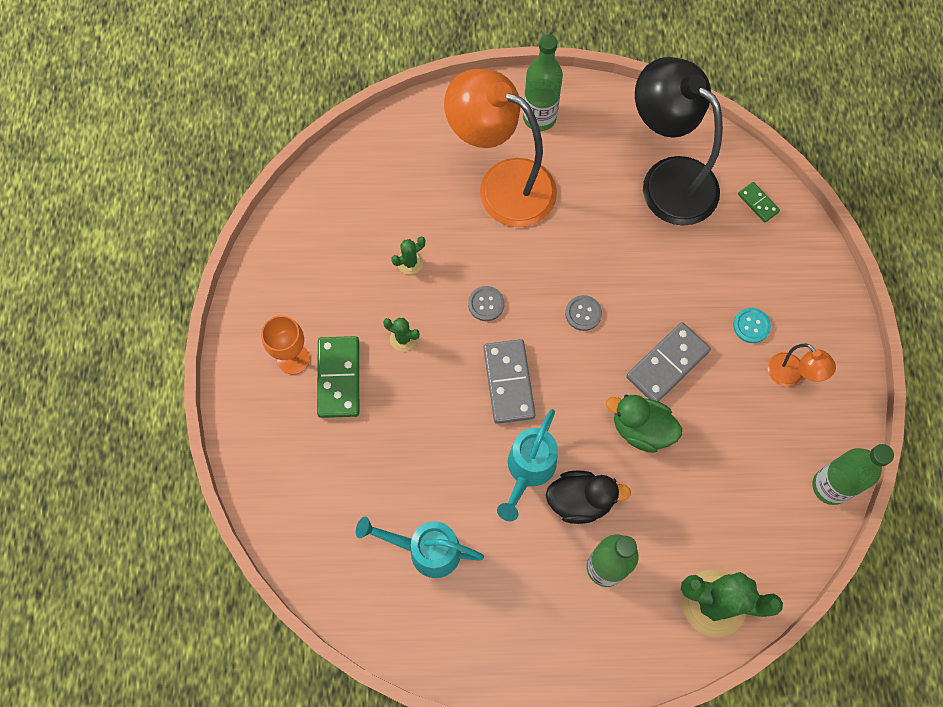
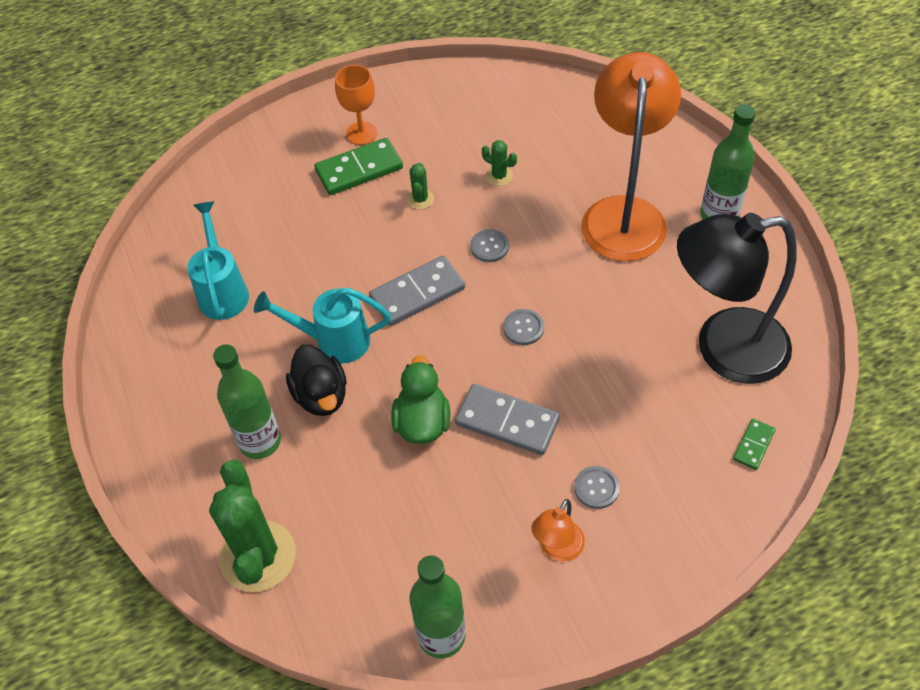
camera: 70 degrees right, 15 degrees down
black lamp [635,57,723,226] -> black lamp turned 120 degrees counterclockwise [677,213,796,384]
turquoise button [733,308,771,343] -> grey button [574,466,620,509]

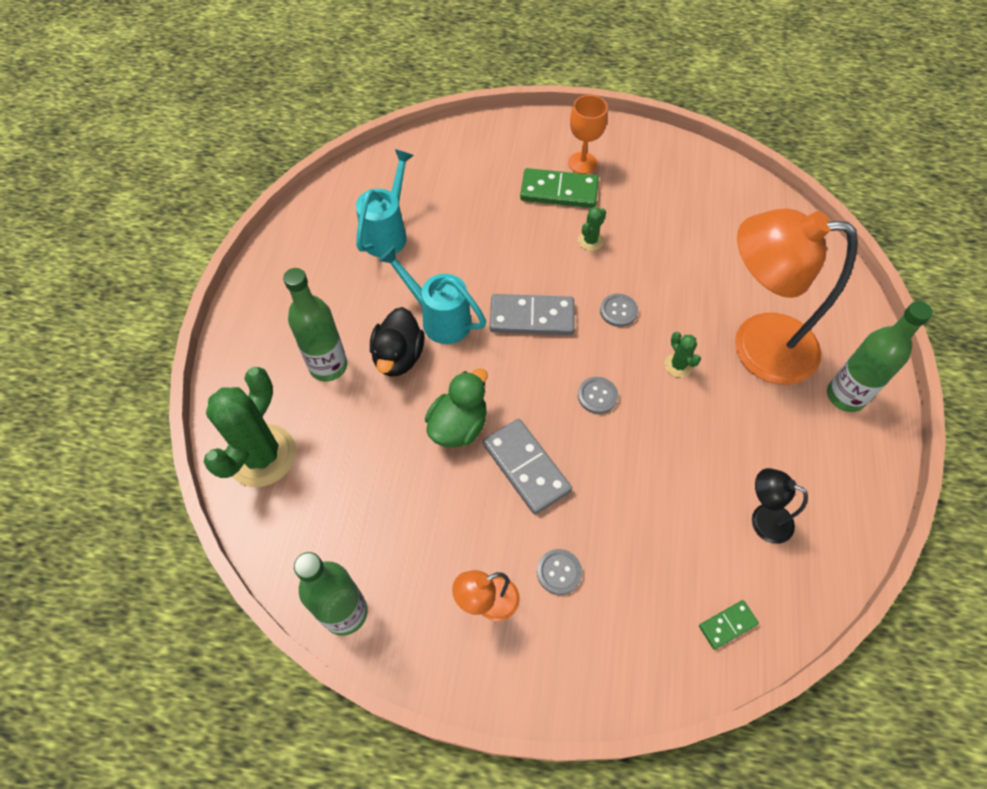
camera: 30 degrees right, 5 degrees up
green cactus [482,140,517,186] -> green cactus moved to [664,332,701,378]
orange lamp [581,52,681,262] -> orange lamp turned 120 degrees counterclockwise [735,208,858,385]
black lamp [677,213,796,384] -> black lamp [752,468,808,544], size x0.44

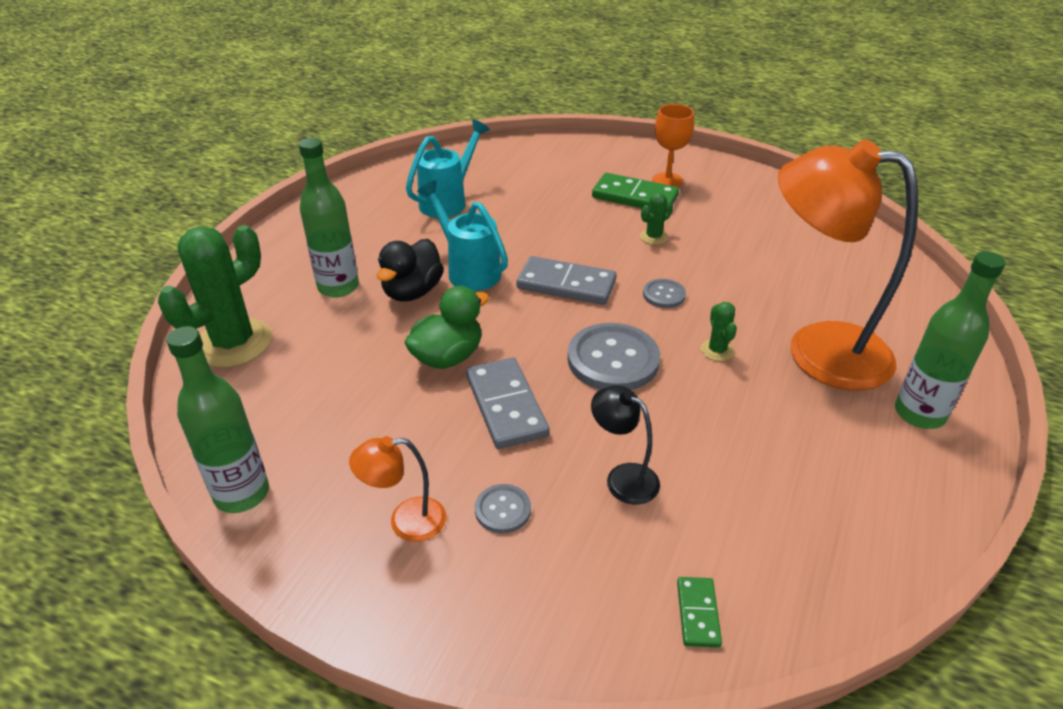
camera: 15 degrees right, 20 degrees down
grey button [578,377,618,414] -> grey button [568,323,660,390], size x1.97
green domino [699,600,759,650] -> green domino turned 75 degrees counterclockwise [677,577,722,648]
black lamp [752,468,808,544] -> black lamp moved to [591,385,660,505]

